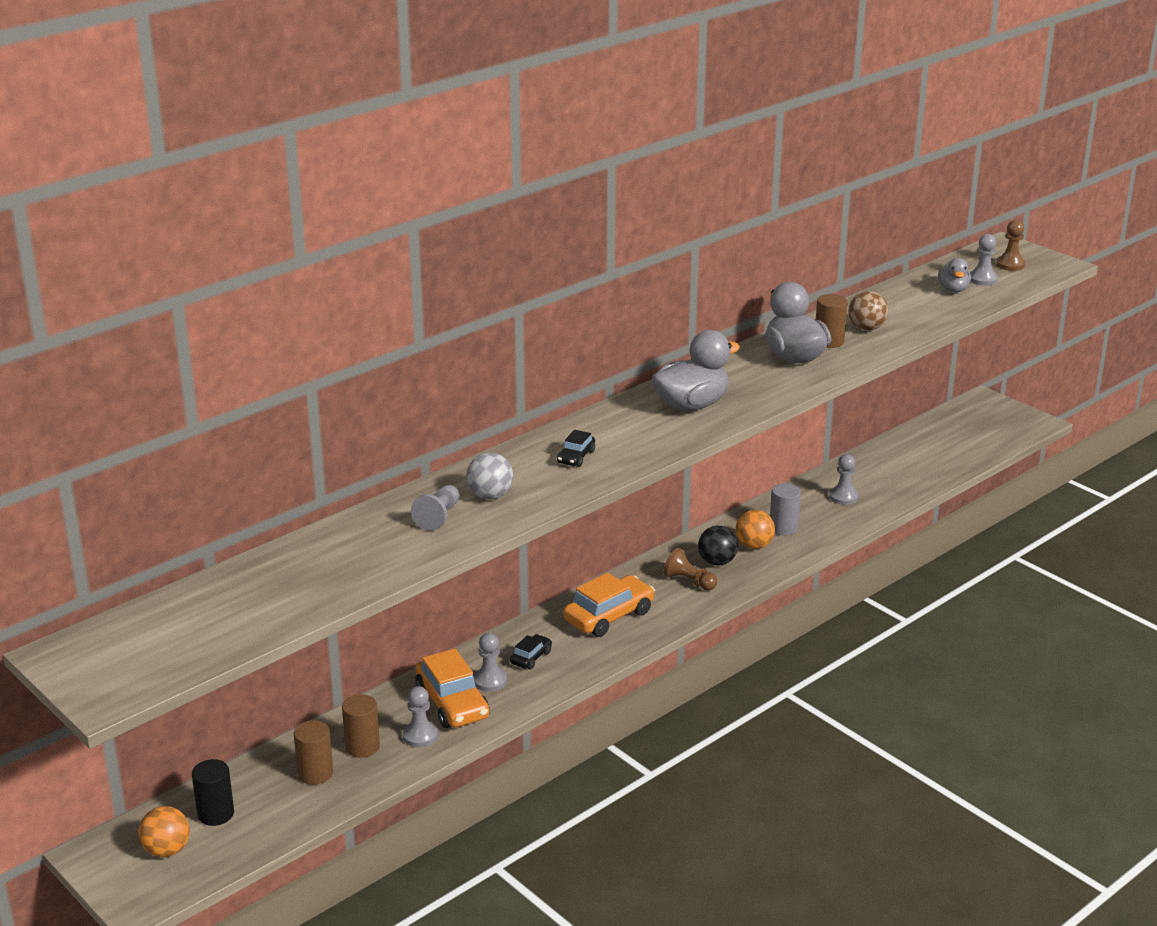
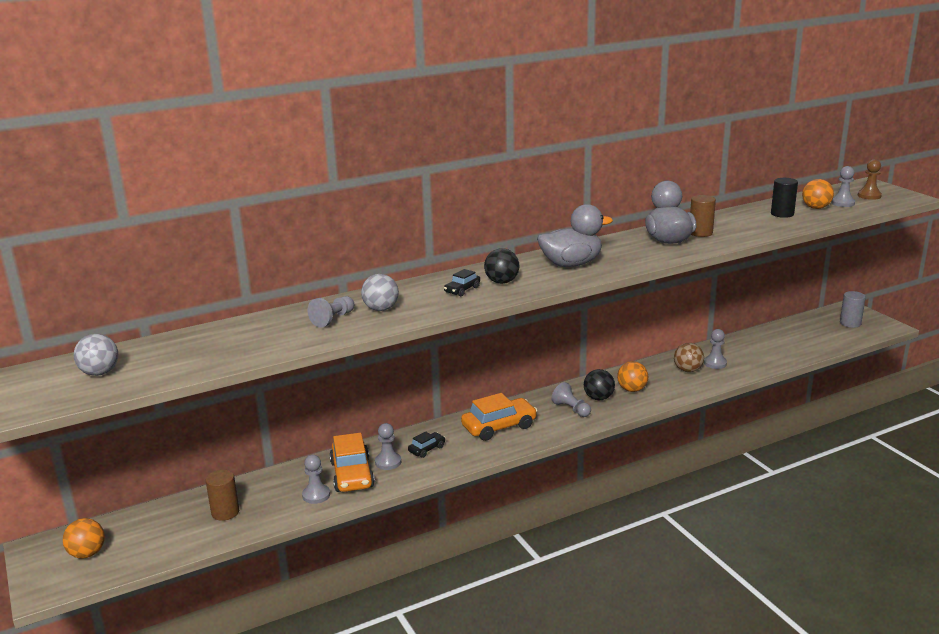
camera: 15 degrees right, 5 degrees down
black cylinder [192,759,234,826] -> black cylinder moved to [771,178,798,218]
brown cylinder [342,694,380,758] -> none
brown pawn [663,548,717,591] -> grey pawn [551,382,591,417]
grey cylinder [770,483,801,536] -> grey cylinder moved to [840,291,866,328]
brown ball [848,291,888,331] -> brown ball moved to [674,343,704,372]
grey duck [938,258,971,293] -> orange ball [802,179,834,209]
none -> grey ball [74,334,118,376]
none -> black ball [484,248,519,284]

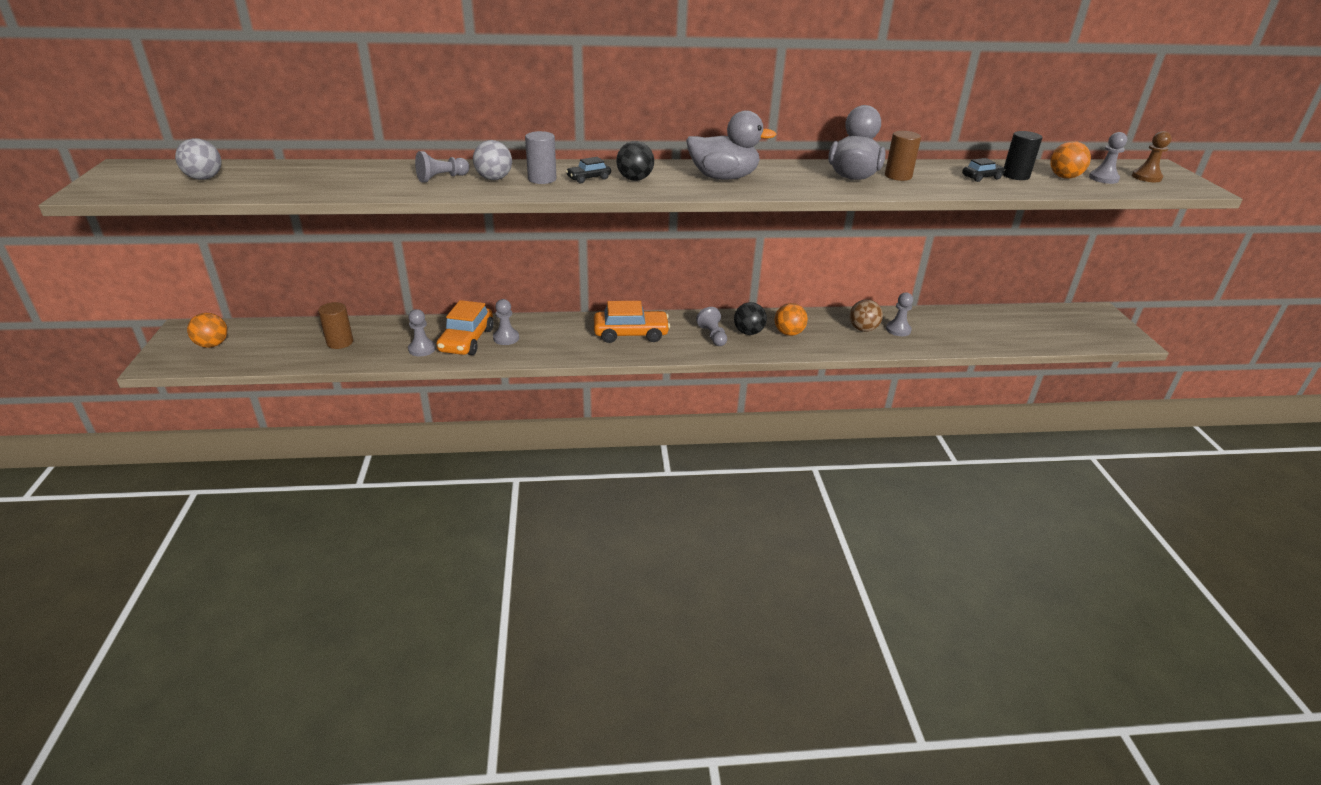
camera: 20 degrees right, 10 degrees up
black car [408,431,445,458] -> black car moved to [962,158,1005,182]
grey cylinder [840,291,866,328] -> grey cylinder moved to [525,131,557,184]

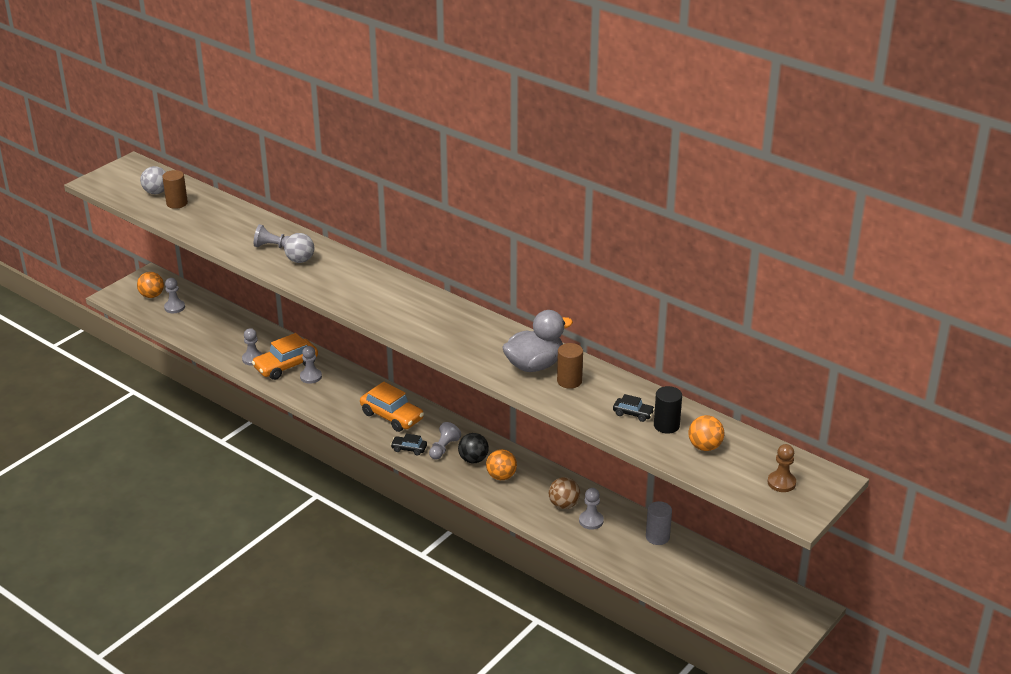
camera: 45 degrees right, 0 degrees up
brown cylinder [318,302,353,349] -> brown cylinder moved to [162,170,188,209]
grey cylinder [525,131,557,184] -> grey cylinder moved to [646,501,672,545]
black car [566,157,611,183] -> black car moved to [391,434,427,455]
black ball [616,141,654,181] -> none
grey duck [686,110,776,180] -> none
grey pawn [1089,132,1127,184] -> grey pawn moved to [164,278,185,313]

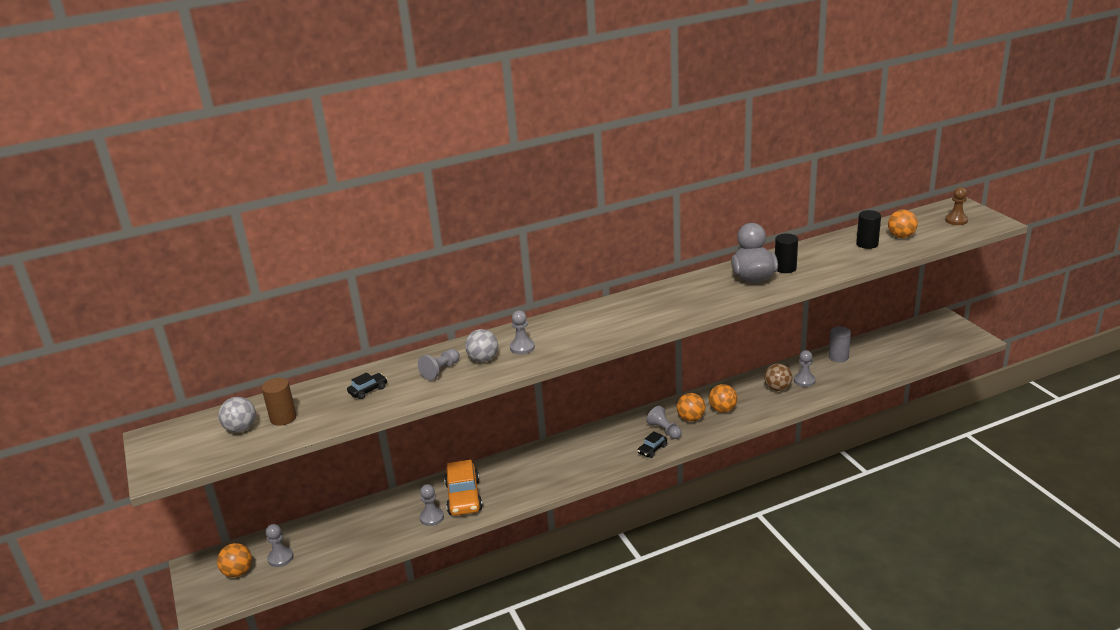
camera: 60 degrees left, 5 degrees down
grey pawn [300,346,322,384] -> grey pawn moved to [510,310,535,355]
orange car [360,381,424,432] -> none
black ball [458,433,489,463] -> orange ball [677,393,705,421]
brown cylinder [557,343,583,389] -> black cylinder [775,234,798,273]
black car [613,394,655,422] -> black car moved to [347,372,387,399]

